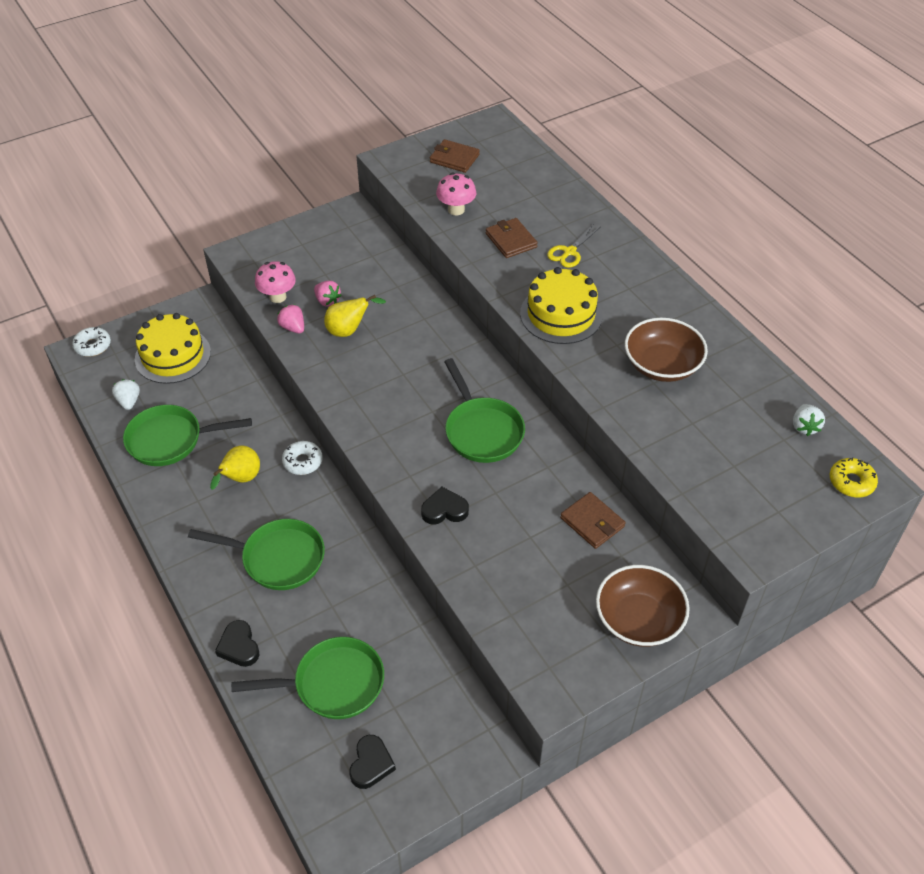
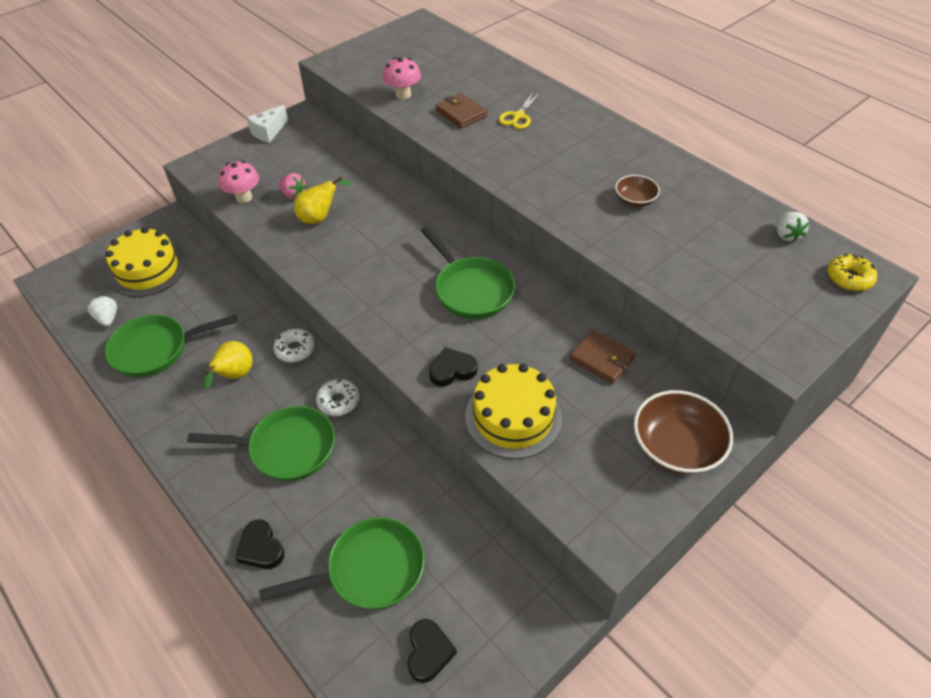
camera: 10 degrees left, 0 degrees up
white donut [72,327,111,357] -> white donut moved to [316,379,359,416]
pink strawberry [277,304,304,334] -> none
brown wallet [430,139,480,173] -> none
yellow cake [520,267,602,344] -> yellow cake moved to [465,364,562,459]
brown bowl [625,318,708,382] -> brown bowl [615,175,660,207], size x0.55
none -> white cheese [247,105,288,143]

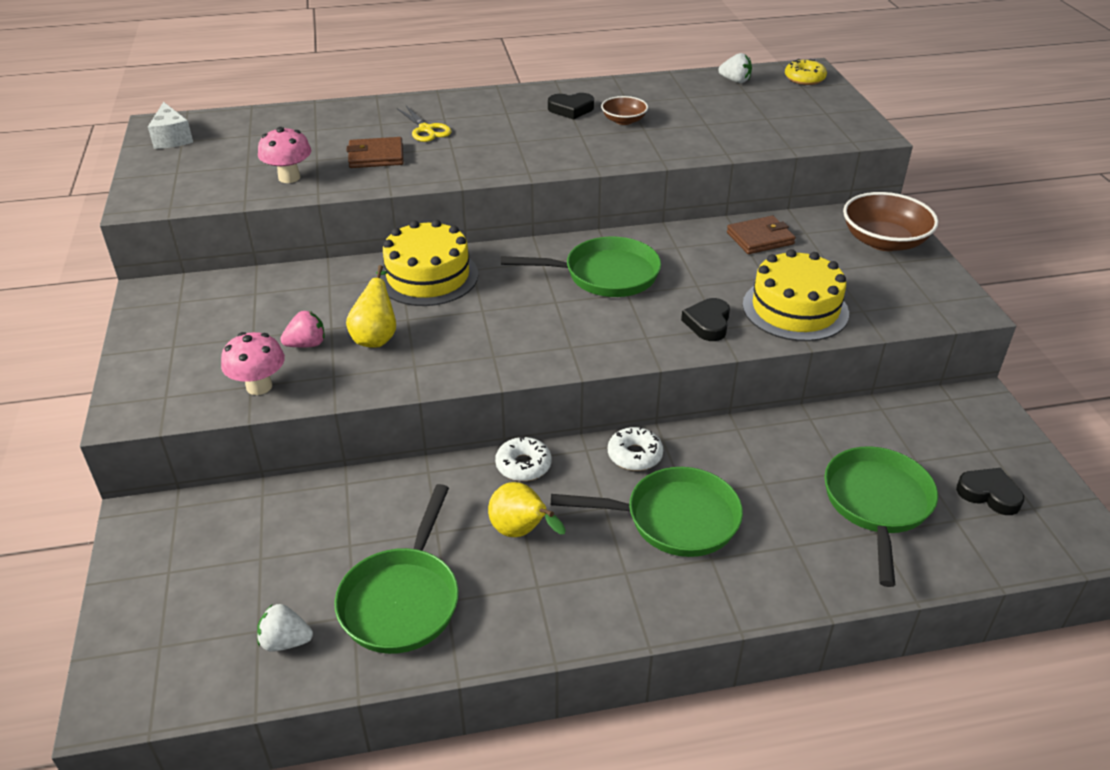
camera: 60 degrees left, 10 degrees down
yellow cake [106,227,186,297] -> yellow cake moved to [380,220,478,306]
green pan [187,406,335,481] -> green pan turned 60 degrees clockwise [551,467,743,557]
black heart [235,519,284,569] -> black heart moved to [548,93,594,120]
white cheese [247,105,288,143] -> white cheese moved to [148,102,193,149]

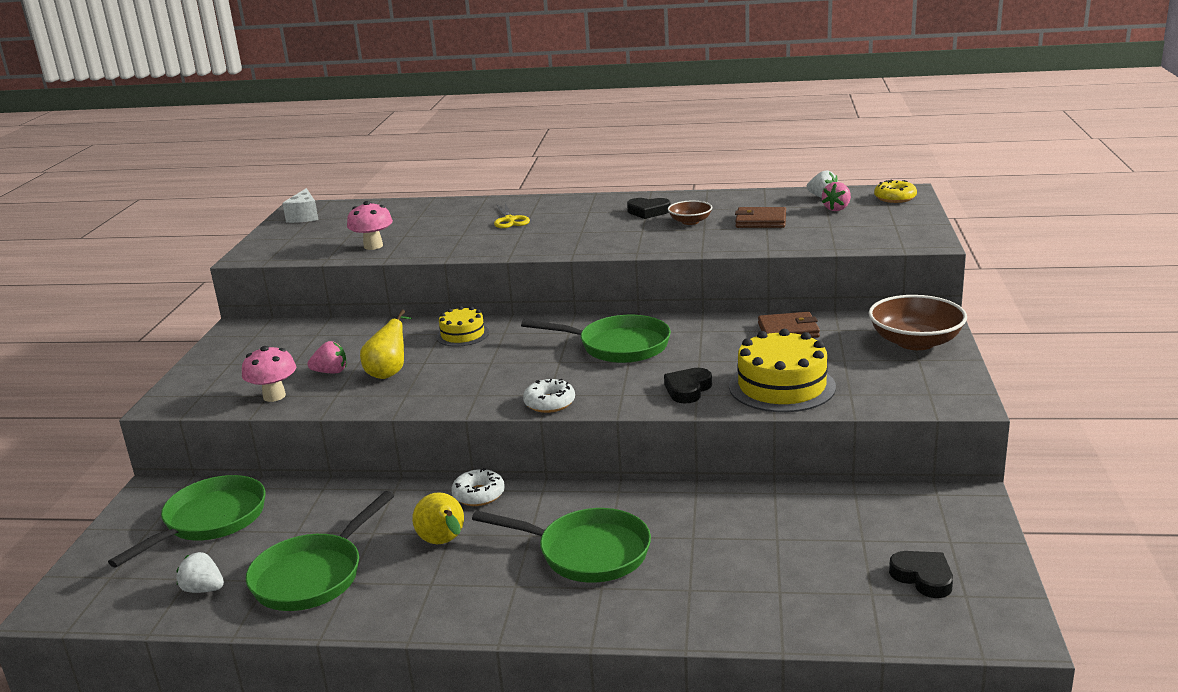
camera: 20 degrees right, 15 degrees down
brown wallet [347,137,404,168] -> brown wallet moved to [735,207,786,228]
yellow cake [380,220,478,306] -> yellow cake [436,306,489,347], size x0.58
white donut [608,426,663,471] -> white donut moved to [523,379,575,413]
green pan [824,446,938,587] -> green pan moved to [108,475,265,568]
none -> pink strawberry [822,182,851,211]

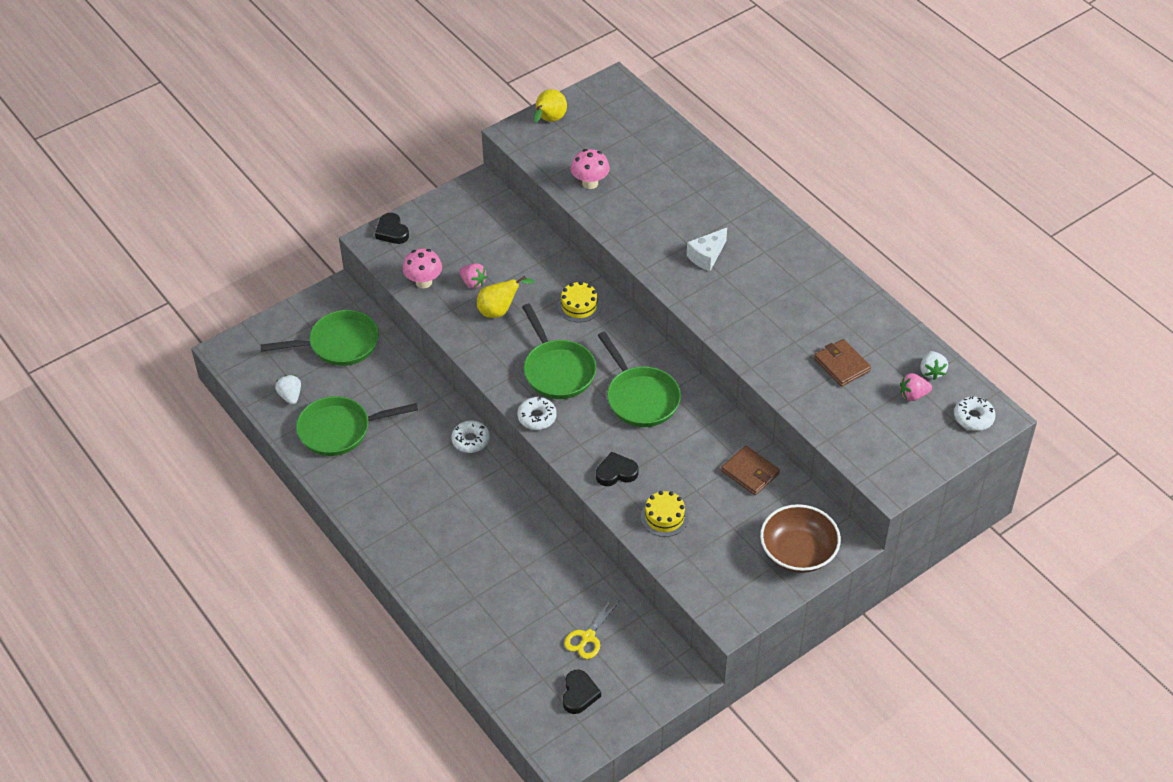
camera: 45 degrees right, 25 degrees up
white cheese [282,188,318,223] -> white cheese moved to [687,228,727,271]
yellow pear [412,492,464,544] -> yellow pear moved to [534,89,567,123]
green pan [472,508,651,583] -> green pan moved to [522,304,596,399]
yellow scissors [494,203,530,228] -> yellow scissors moved to [564,597,620,659]
black heart [627,198,671,219] -> black heart moved to [375,213,409,244]
brown bowl [668,201,712,225] -> none
yellow cake [729,329,836,412] -> yellow cake [641,491,689,537], size x0.58
yellow donut [874,179,917,203] -> white donut [954,396,996,431]

